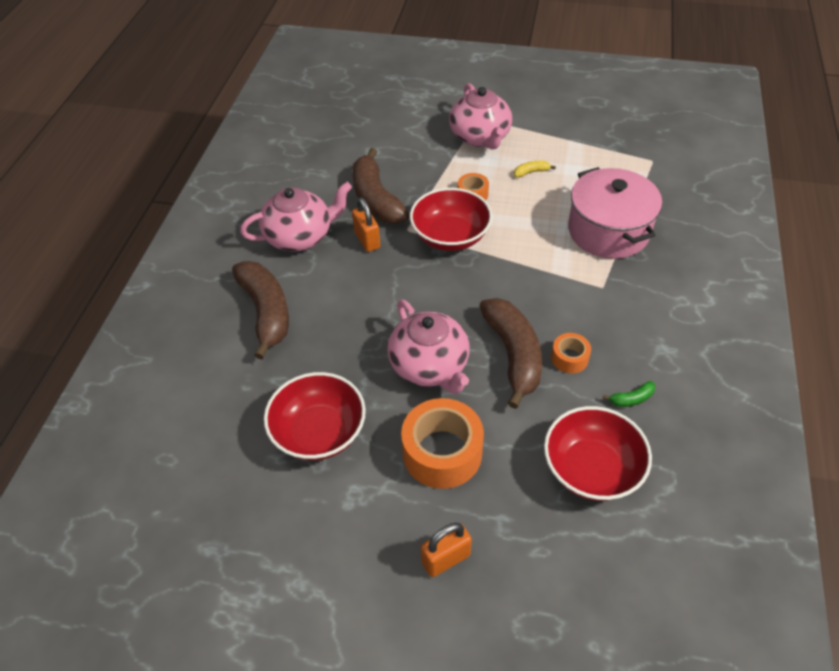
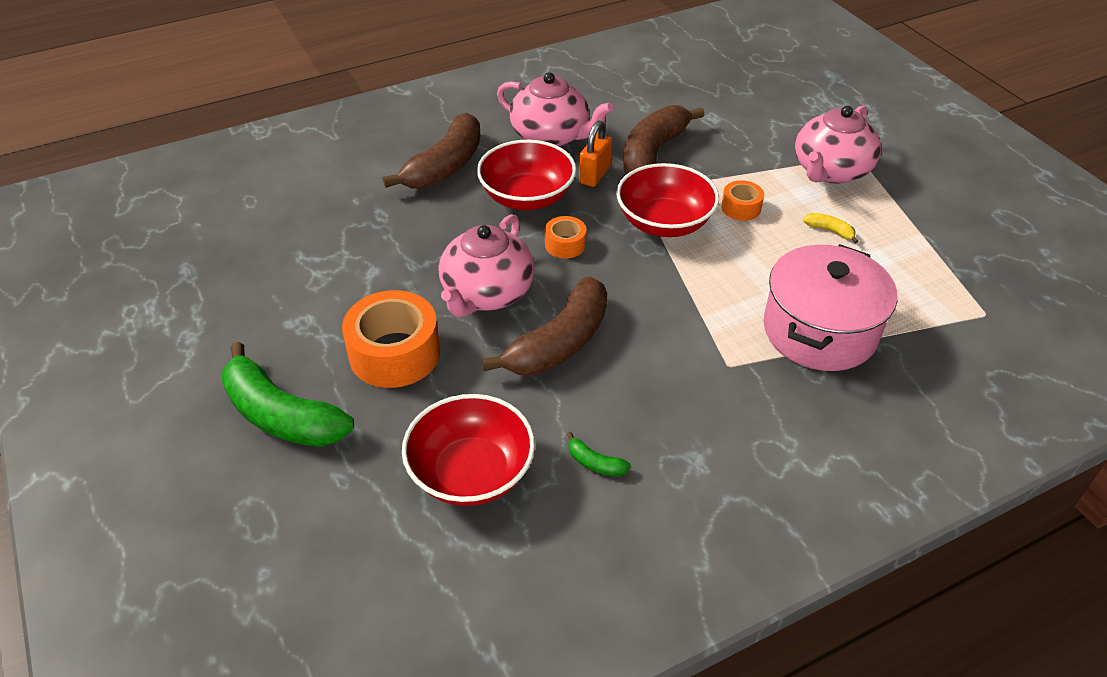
camera: 50 degrees right, 5 degrees down
red bowl [264,372,366,461] -> red bowl moved to [477,140,576,210]
orange padlock [421,522,472,577] -> green banana [221,342,354,447]
orange tape [551,333,591,374] -> orange tape moved to [545,216,586,258]

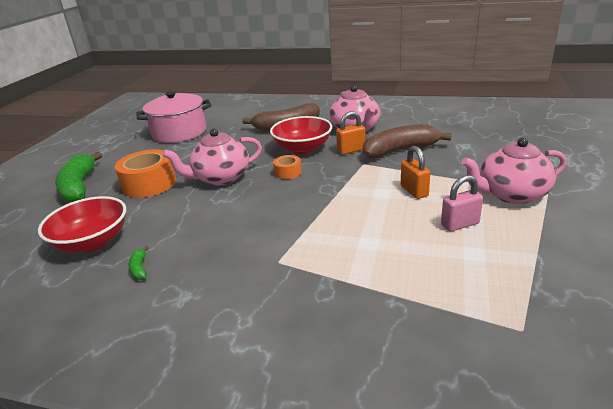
camera: 45 degrees right, 15 degrees down
brown banana [482,276,607,375] -> none
red bowl [616,163,719,237] -> none
orange tape [721,180,764,221] -> orange padlock [401,146,430,199]
pink pot [764,244,897,371] -> pink pot moved to [137,91,211,143]
yellow banana [803,213,859,244] -> pink padlock [441,175,483,232]

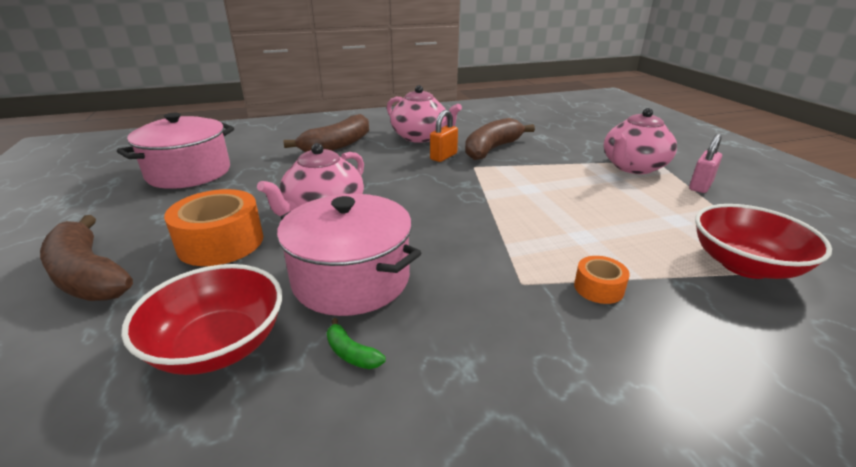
camera: 35 degrees left, 0 degrees up
green banana [55,152,102,202] -> brown banana [40,215,133,301]
red bowl [270,116,332,154] -> red bowl moved to [695,204,832,279]
orange tape [273,155,302,179] -> orange tape moved to [574,256,630,304]
orange padlock [401,146,430,199] -> none
pink padlock [441,175,483,232] -> pink padlock moved to [689,134,722,193]
none -> pink pot [277,194,421,316]

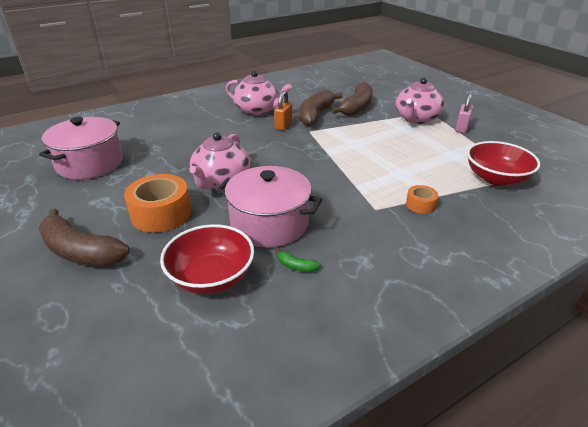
camera: 15 degrees left, 5 degrees up
brown banana [283,114,369,152] -> brown banana moved to [331,82,373,116]

